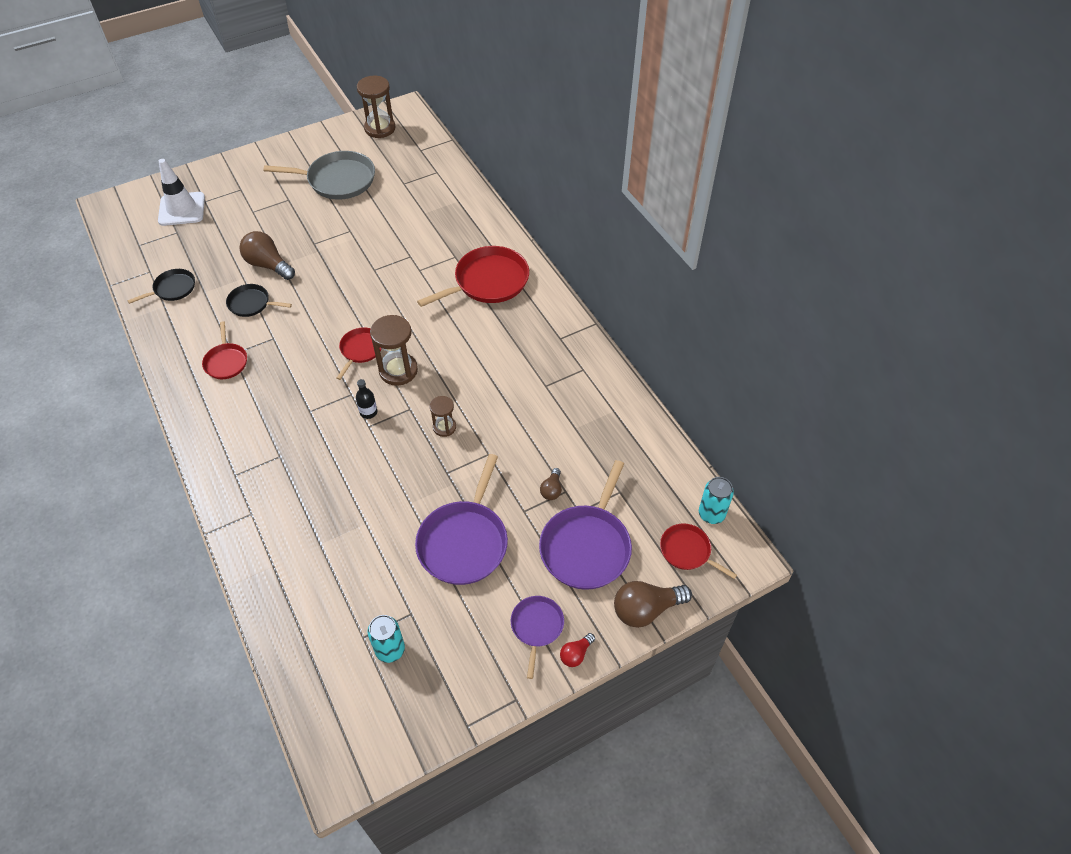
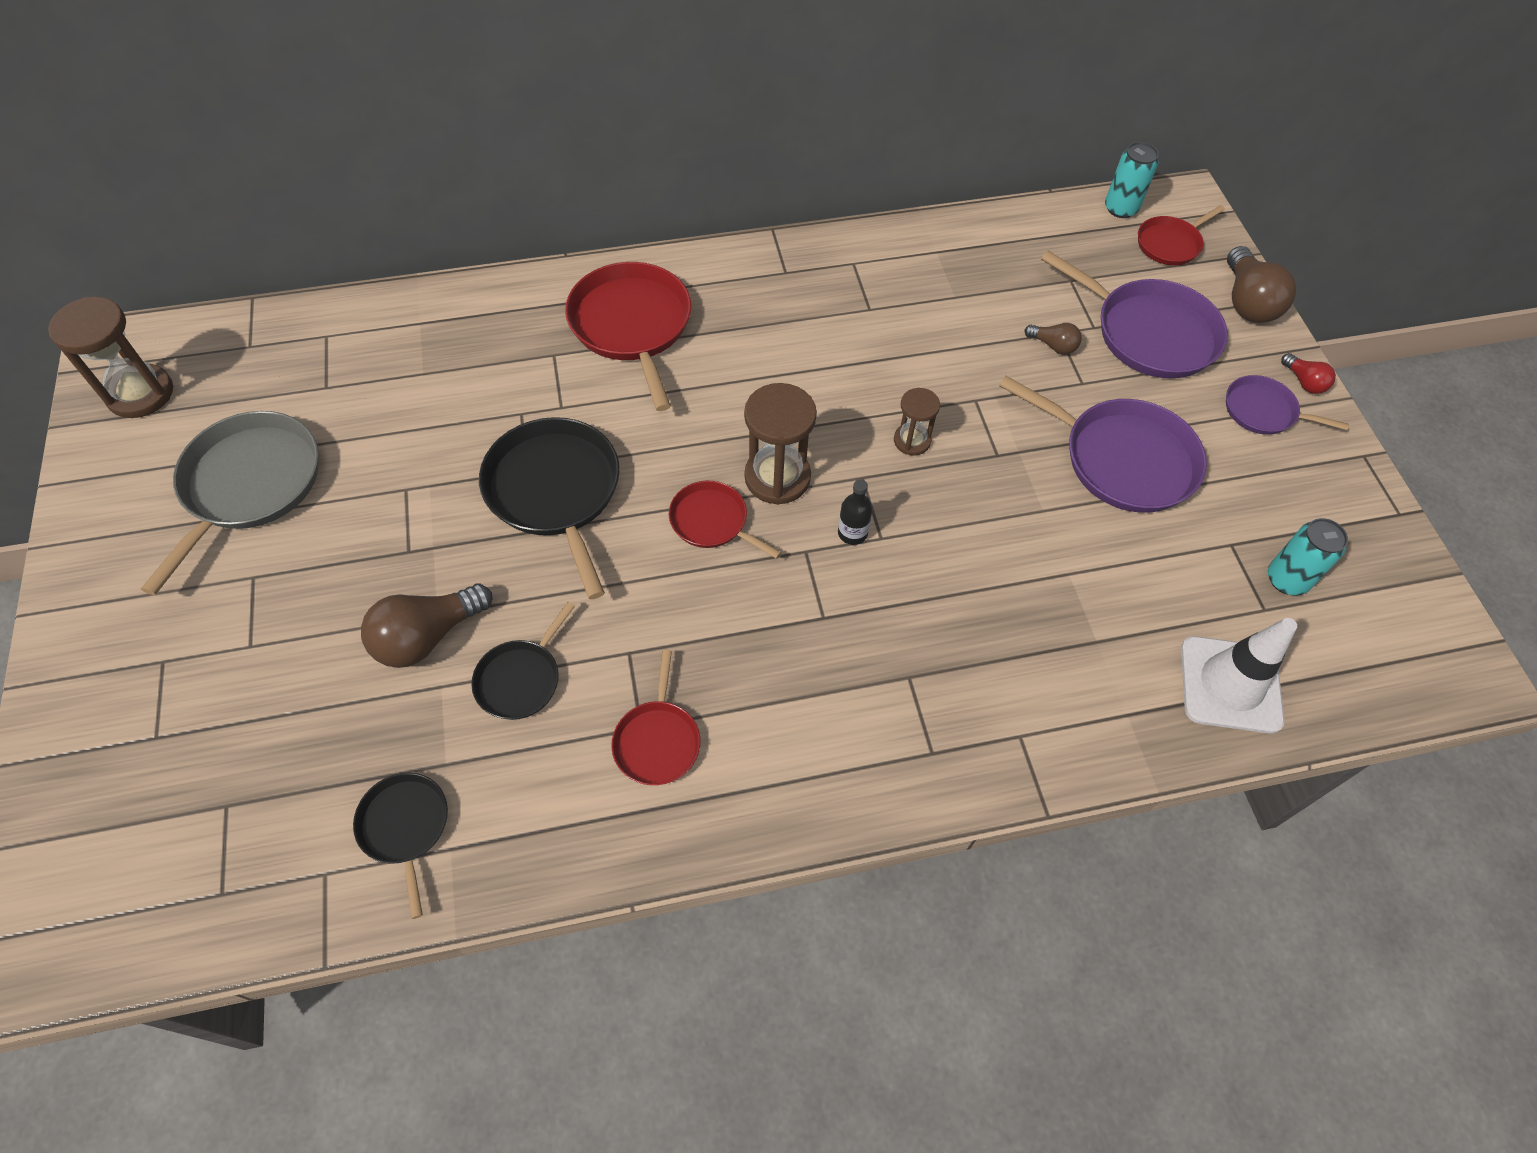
camera: 75 degrees left, 5 degrees up
white traffic cone [158,159,205,226] -> white traffic cone moved to [1181,618,1297,734]
red pan [202,322,247,379] -> red pan turned 90 degrees clockwise [611,650,700,785]
none -> black pan [479,417,620,599]

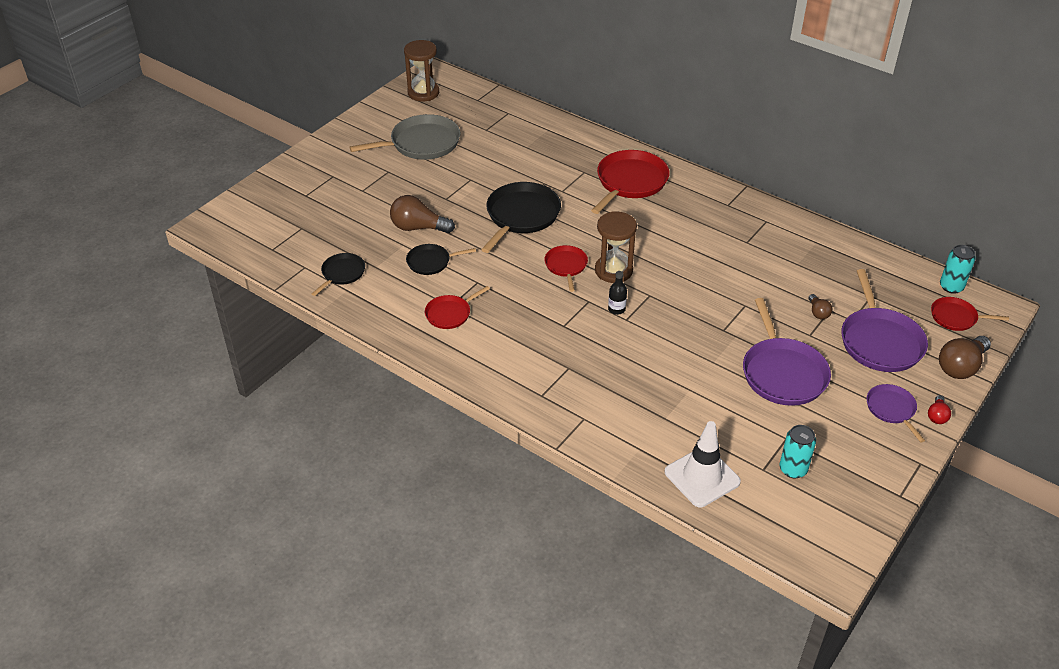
camera: 50 degrees right, 15 degrees down
brown hourglass [894,388,940,455] -> none

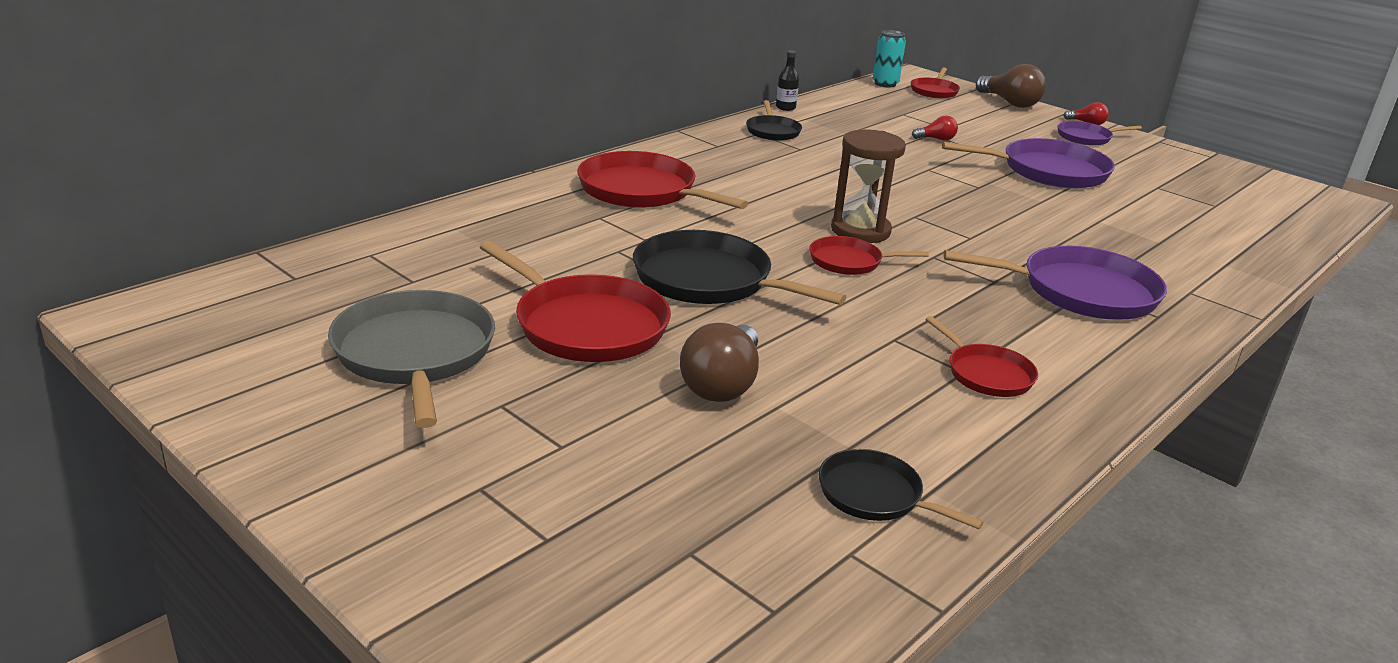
camera: 85 degrees left, 15 degrees down
brown hourglass [404,40,439,102] -> none
black pan [406,244,476,275] -> black pan moved to [746,100,802,141]
black bottle [608,271,627,315] -> black bottle moved to [776,50,799,111]
white traffic cone [665,421,741,507] -> none
turquoise can [780,425,816,478] -> none
brown light bulb [808,294,833,319] -> red light bulb [912,116,958,141]
purple pan [841,269,928,372] -> purple pan moved to [944,246,1167,320]
none -> red pan [480,241,671,362]

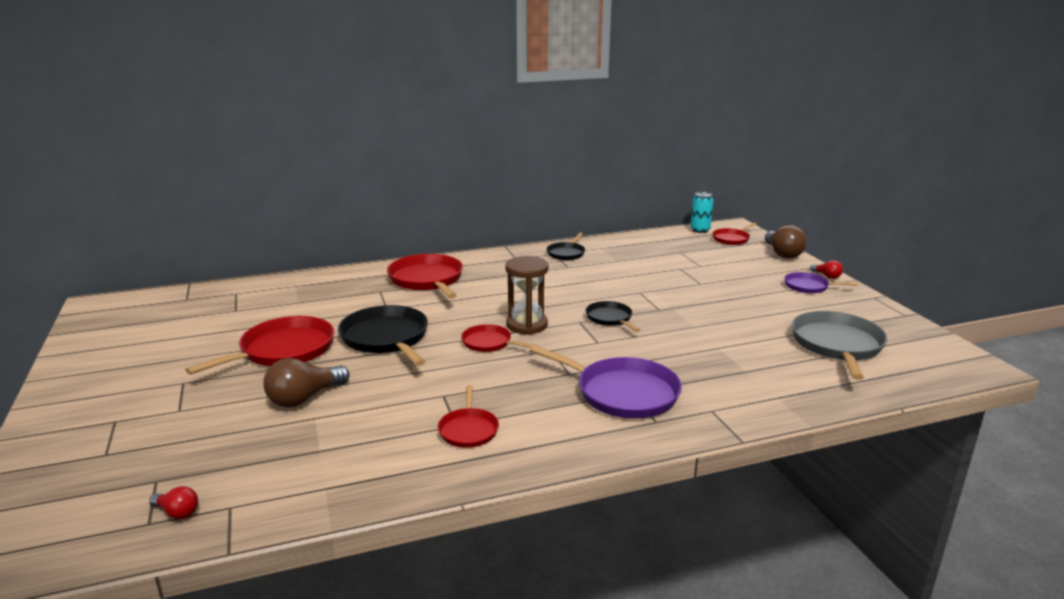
camera: 30 degrees right, 5 degrees down
grey pan [328,290,495,428] -> grey pan moved to [792,311,888,380]
red pan [480,241,671,362] -> red pan turned 120 degrees counterclockwise [185,316,334,375]
black bottle [776,50,799,111] -> none
black pan [818,449,984,529] -> black pan moved to [585,301,640,332]
red light bulb [912,116,958,141] -> red light bulb moved to [149,486,198,519]
purple pan [942,138,1115,188] -> none

